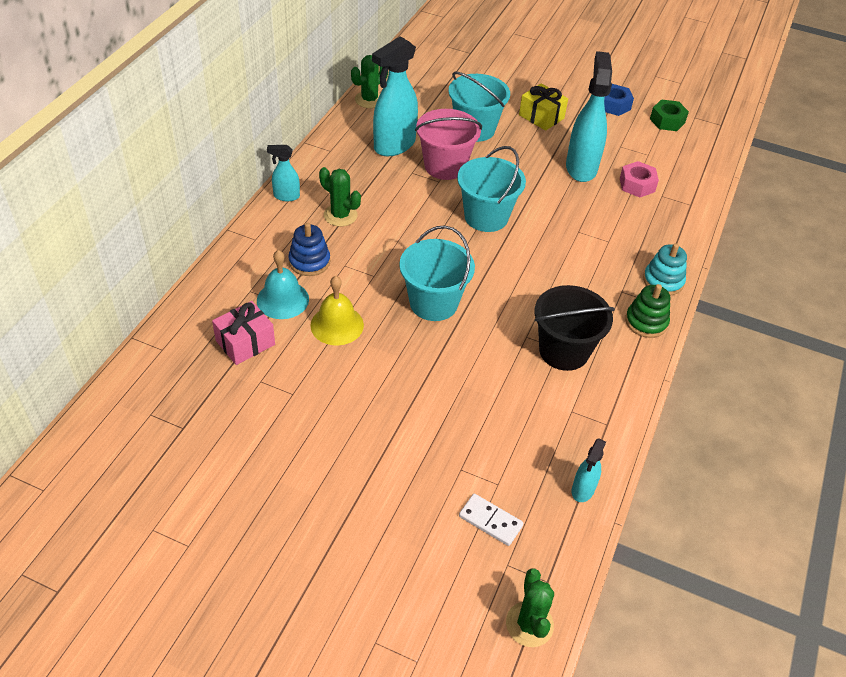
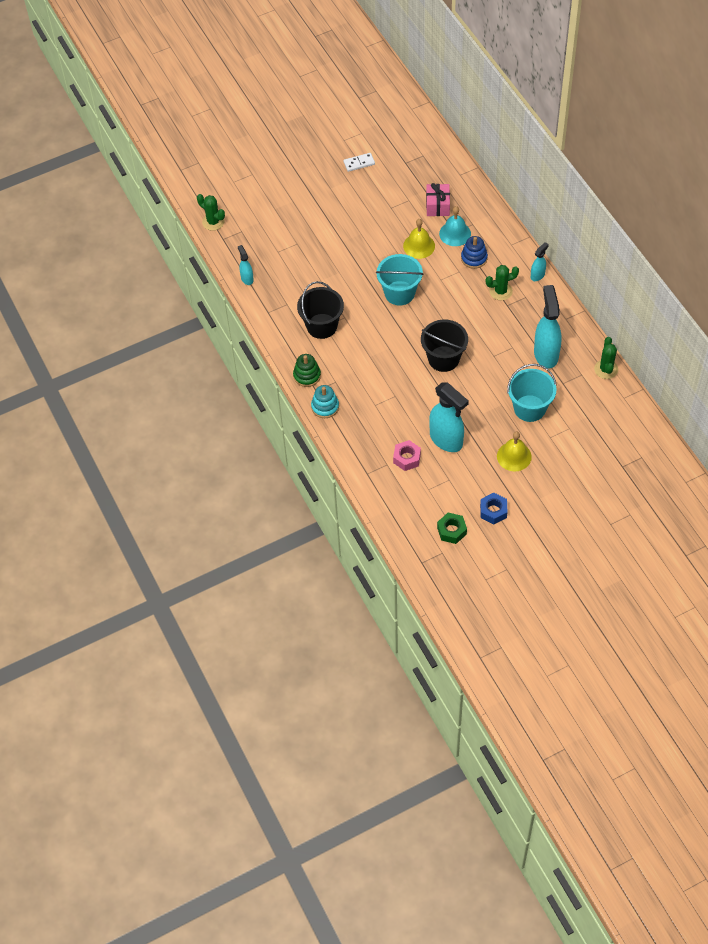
camera: 135 degrees right, 10 degrees up
pink bucket [415,109,482,180] -> none
turquoise bucket [457,146,526,232] -> black bucket [421,319,468,372]
white domino [459,494,524,546] -> white domino moved to [343,153,375,172]
yellow gift [519,83,568,131] -> yellow bell [497,432,532,471]

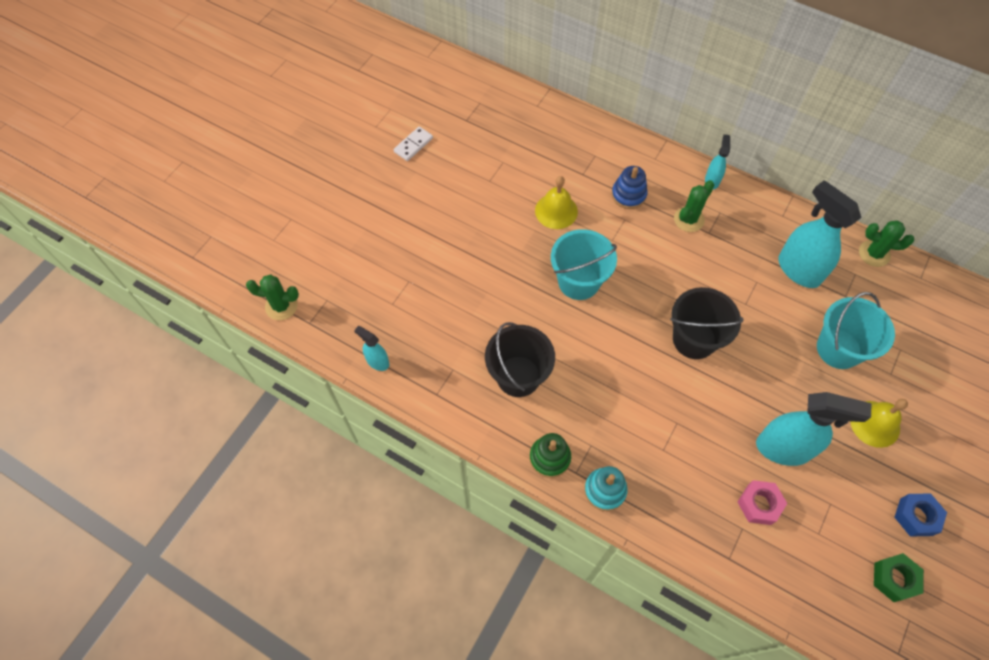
camera: 35 degrees left, 5 degrees up
pink gift [426,183,450,216] -> none
turquoise bell [439,206,471,246] -> none
green cactus [594,337,618,379] -> green cactus turned 45 degrees counterclockwise [859,220,914,267]

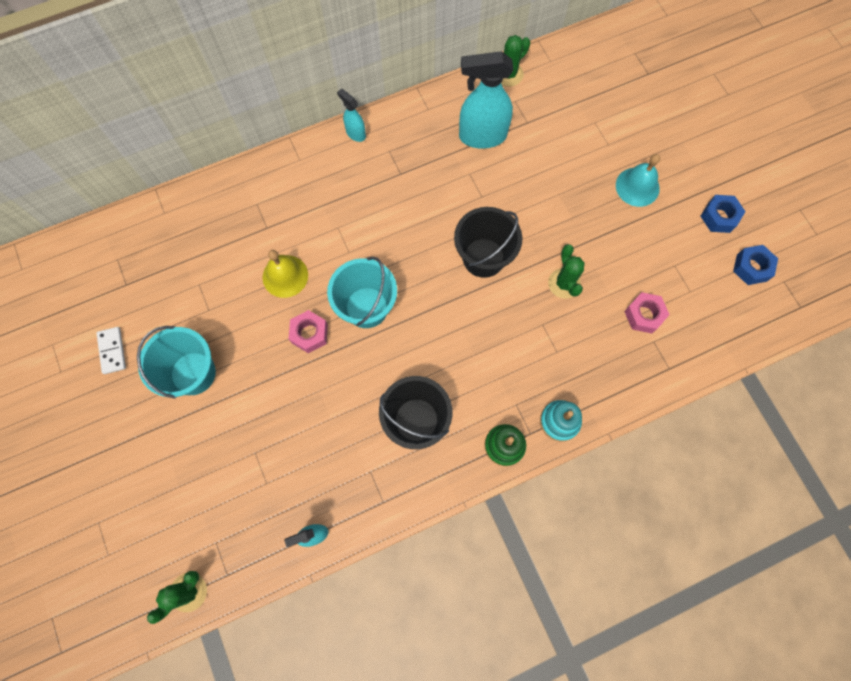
camera: 55 degrees left, 10 degrees up
blue stacking toy [612,166,648,209] -> none
green cactus [674,180,714,232] -> green cactus moved to [548,244,585,299]
turquoise spray bottle [756,392,871,466] -> none
turquoise bucket [817,292,895,369] -> turquoise bucket moved to [137,326,216,399]
yellow bell [850,399,908,448] -> turquoise bell [616,154,660,207]
green nut [874,553,924,602] -> blue nut [733,245,778,285]
none -> pink nut [289,310,328,353]

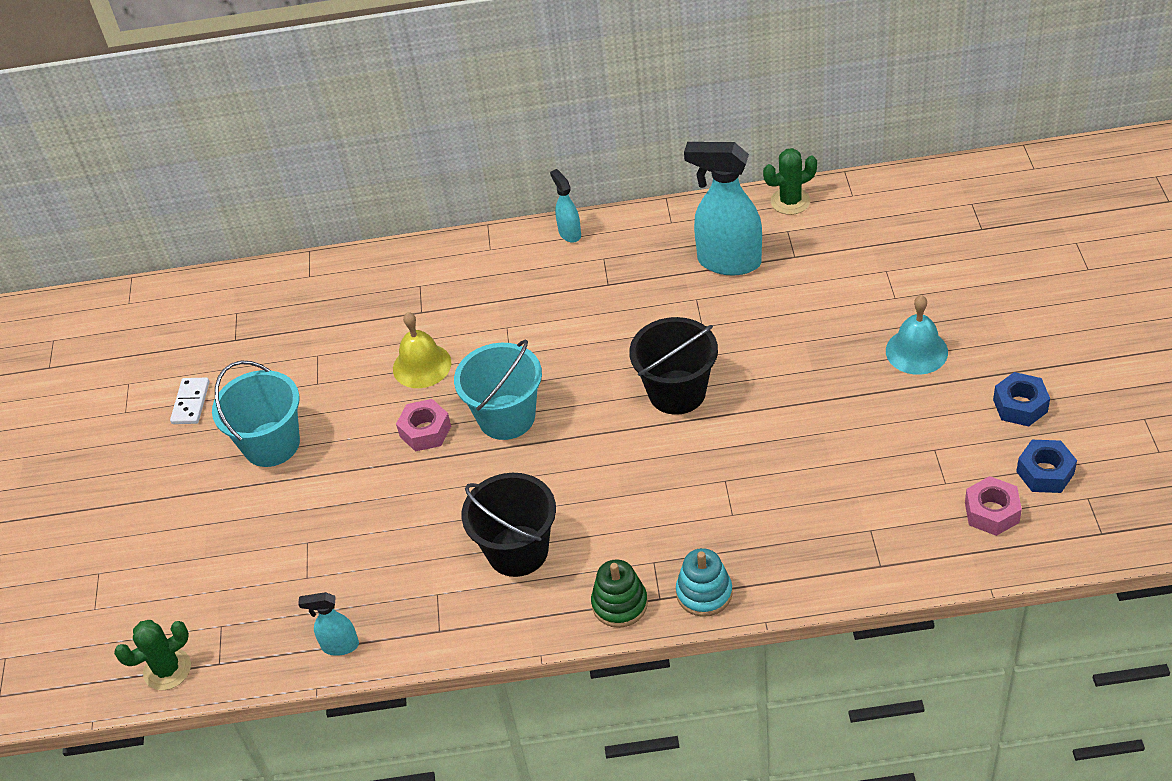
camera: 25 degrees right, 25 degrees down
green cactus [548,244,585,299] -> none
pink nut [624,292,670,334] -> pink nut moved to [965,476,1022,536]

